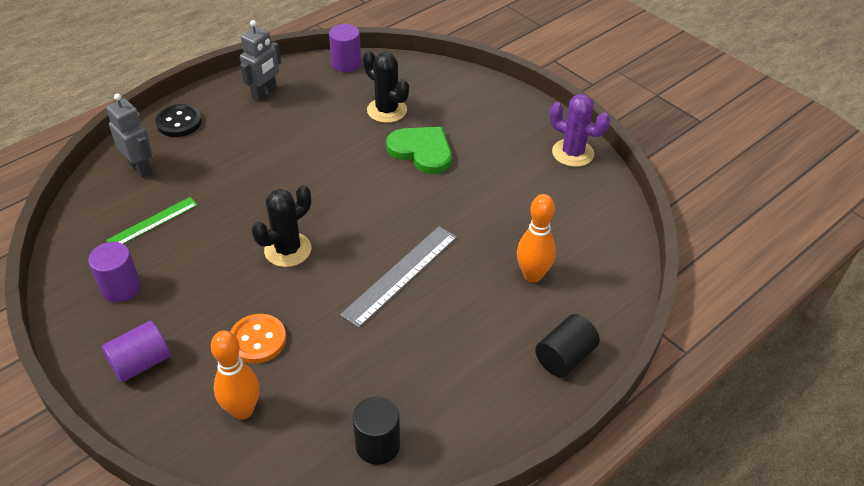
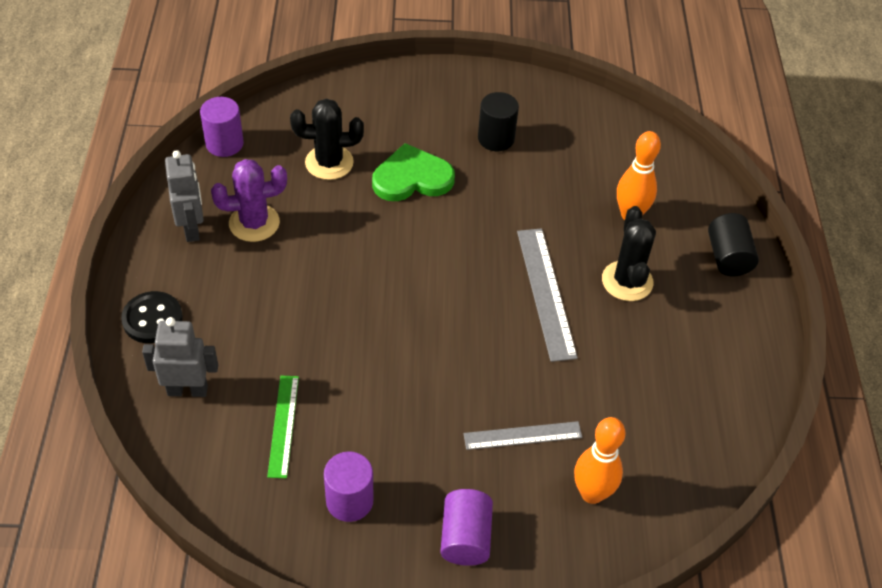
camera: 50 degrees left, 5 degrees up
orange button [230,314,286,364] -> grey ruler [463,421,582,450]
black cactus [252,185,311,267] -> black cactus moved to [602,206,656,301]
black cylinder [353,396,400,465] -> black cylinder moved to [478,92,519,151]
purple cactus [549,94,610,167] -> purple cactus moved to [211,159,287,242]

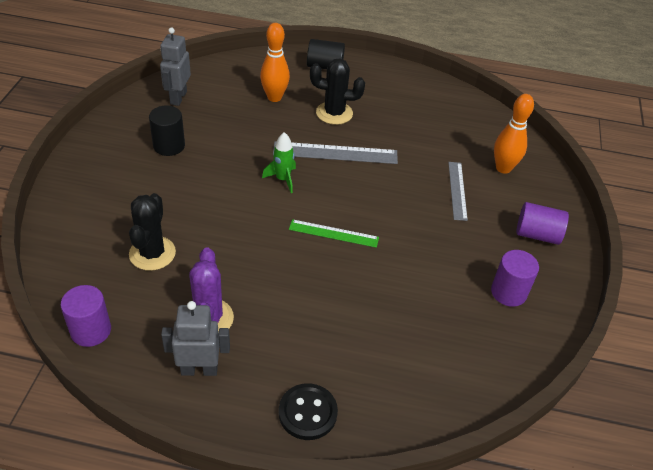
camera: 80 degrees left, 5 degrees down
grey robot [142,317,218,397] -> grey robot moved to [160,27,191,106]
green ruler [267,376,299,478] -> green ruler moved to [289,219,379,248]
green heart [372,143,455,201] -> none
none -> green rocket [262,132,296,193]

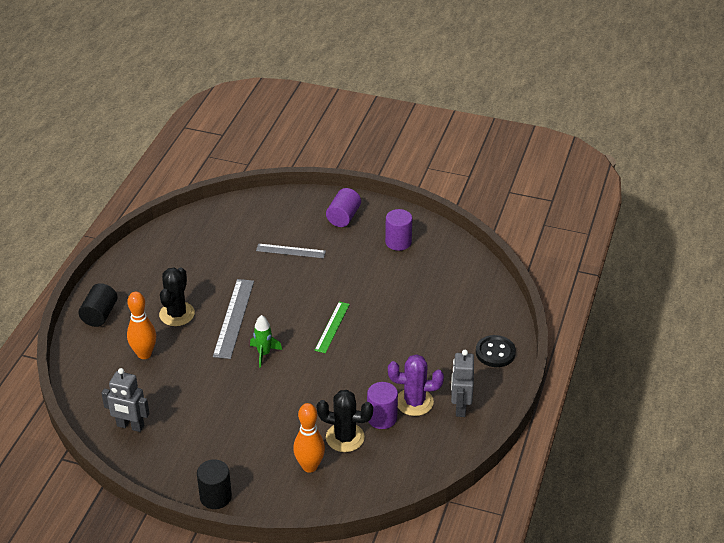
camera: 80 degrees left, 5 degrees down
purple cylinder [61,285,111,347] -> purple cylinder moved to [367,382,398,429]
black cylinder [149,106,185,156] -> black cylinder moved to [197,459,232,509]
orange bowling pin [494,94,534,174] -> orange bowling pin moved to [293,403,325,473]

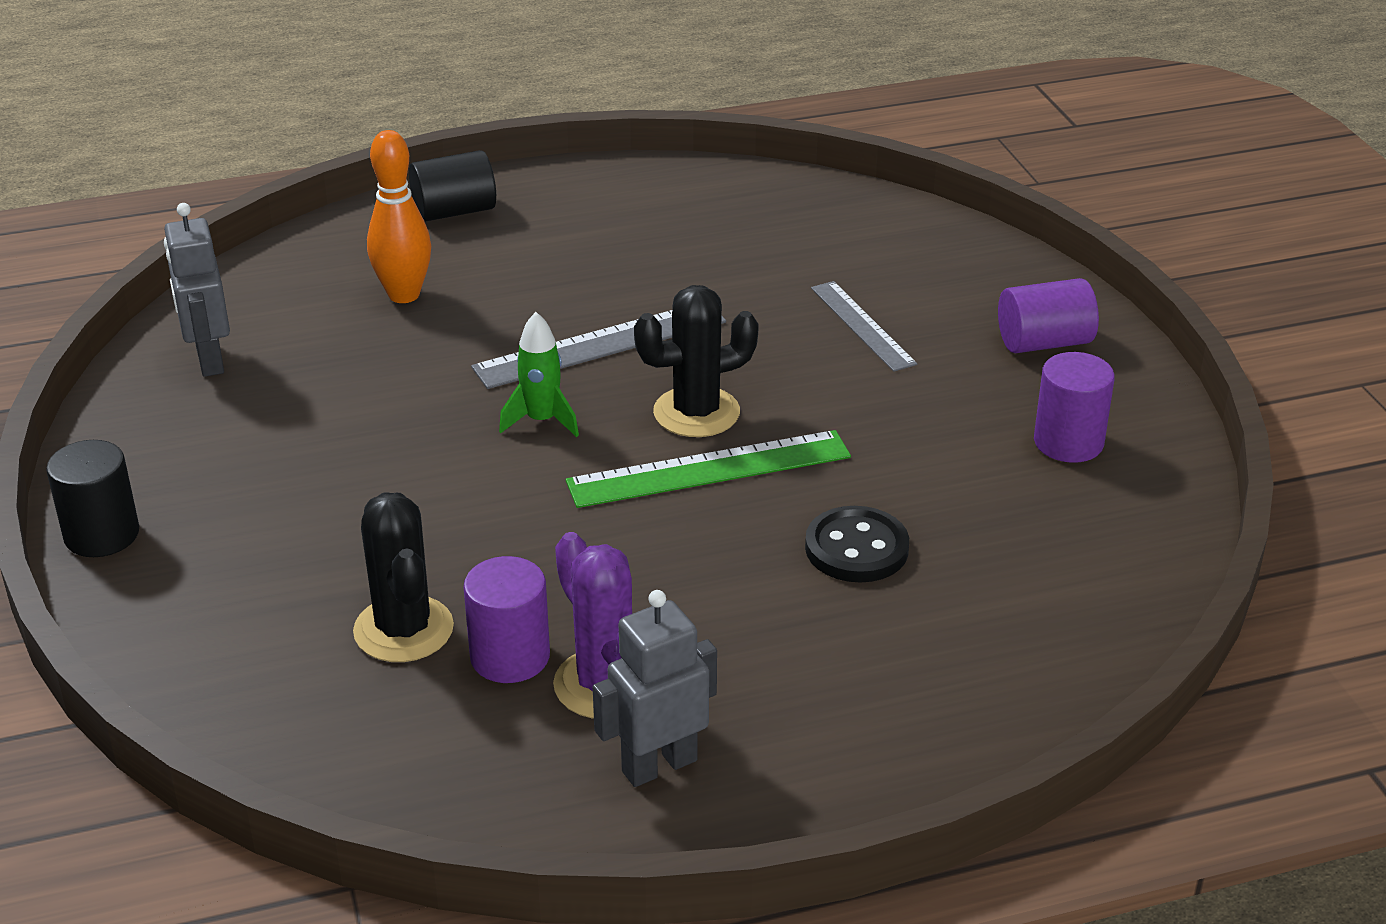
camera: 55 degrees right, 5 degrees down
black cactus [159,267,195,326] -> black cactus moved to [634,285,759,437]
orange bowling pin [293,403,325,473] -> none
green ruler [314,302,350,353] -> green ruler [566,430,851,508], size x1.54
black button [476,335,516,367] -> black button moved to [805,506,909,582]

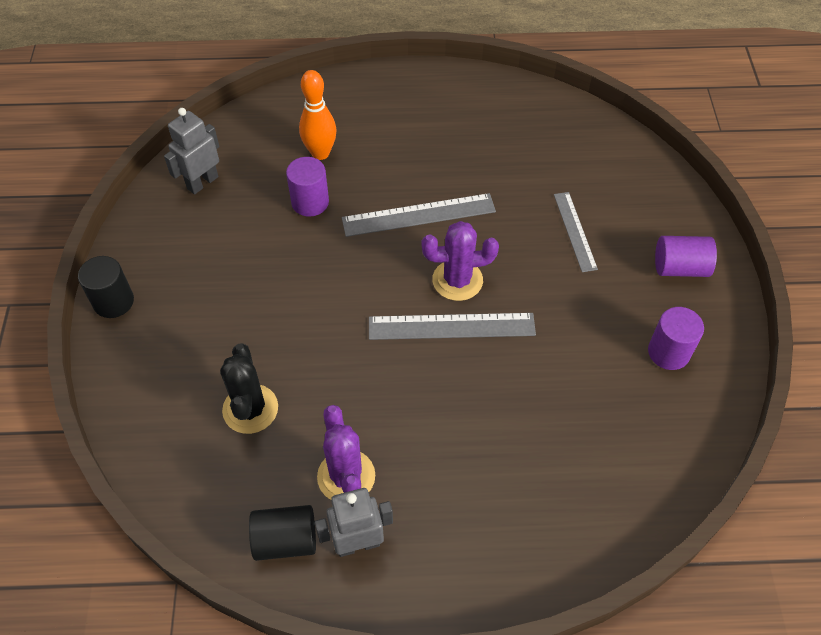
camera: 15 degrees right, 20 degrees up
grey robot [164,203,230,377] -> grey robot turned 45 degrees clockwise [164,108,219,194]
black cylinder [409,150,496,222] -> black cylinder moved to [249,505,316,561]
purple cylinder [463,556,550,683] -> purple cylinder moved to [286,157,329,217]
green rocket [499,312,579,437] -> none
green ruler [566,430,851,508] -> grey ruler [369,313,536,340]
black cactus [634,285,759,437] -> purple cactus [422,221,499,301]
black button [805,506,909,582] -> none

